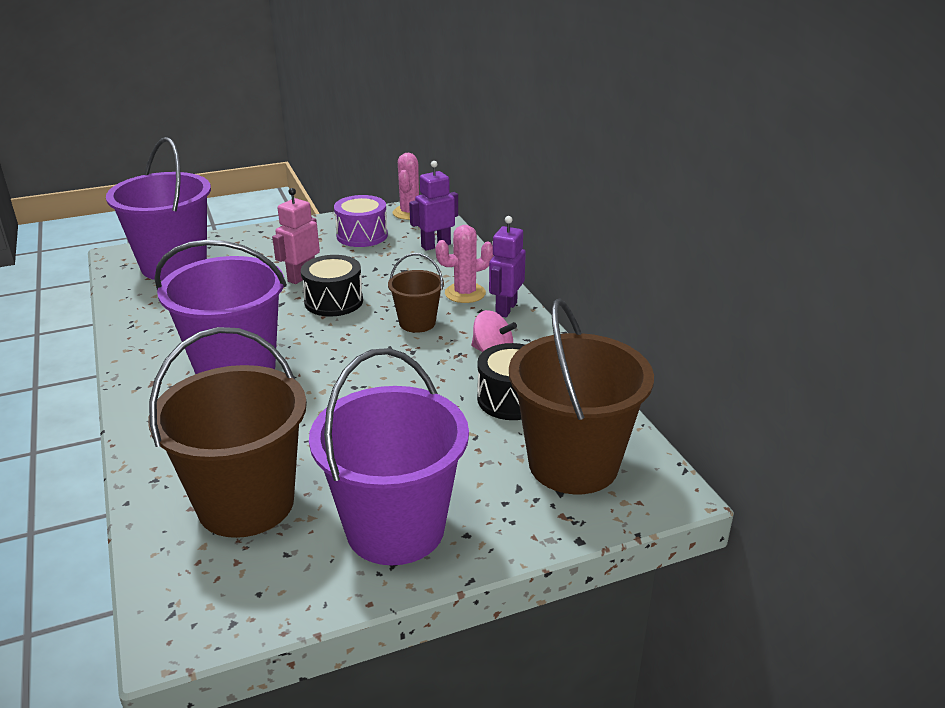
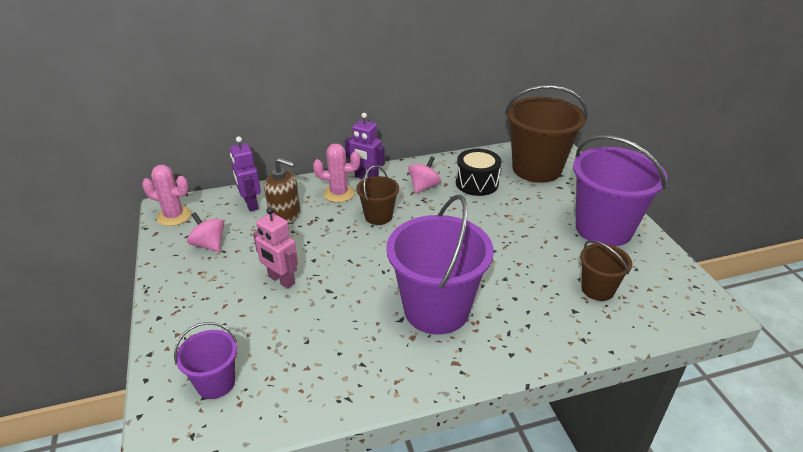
camera: 85 degrees left, 5 degrees up
purple bucket [106,137,211,281] -> purple bucket [174,322,237,399], size x0.51
brown bucket [149,327,307,538] -> brown bucket [580,240,632,301], size x0.51
black drum [301,255,363,317] -> none
purple drum [334,195,388,247] -> pink spinning top [187,212,224,252]
pink cactus [435,225,494,303] -> pink cactus turned 75 degrees counterclockwise [313,143,360,202]
none -> brown soap dispenser [264,158,300,224]

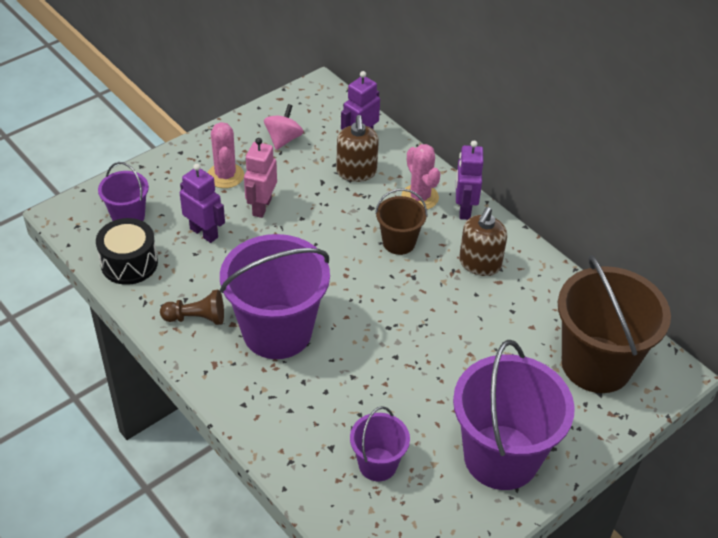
camera: 65 degrees right, 10 degrees up
pink cactus [142,165,191,226] -> pink cactus moved to [208,122,244,188]
pink spinning top [408,156,441,193] -> brown soap dispenser [459,207,507,276]
black drum [456,149,502,196] -> black drum moved to [96,218,158,285]
brown bucket [580,240,632,301] -> purple bucket [350,406,410,481]
none -> brown pawn [160,290,224,325]
none -> purple robot [180,164,225,243]

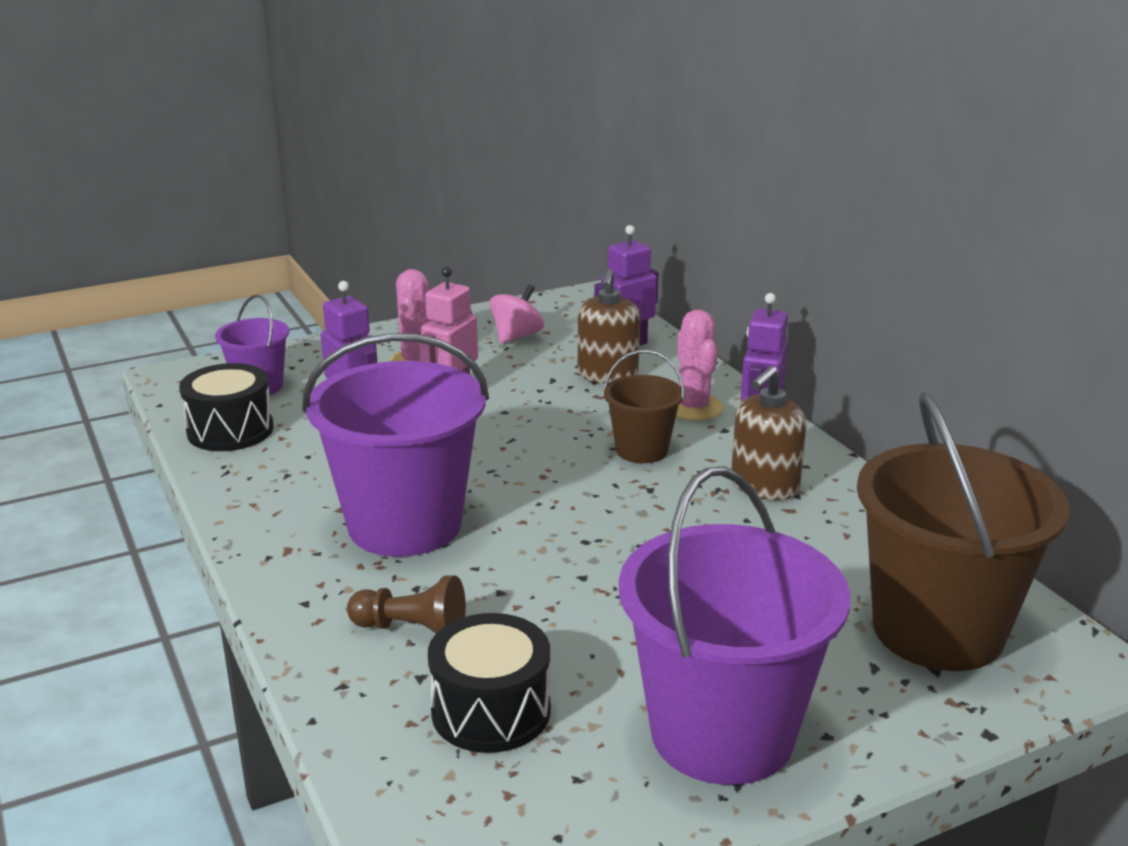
camera: 15 degrees right, 20 degrees down
brown pawn [160,290,224,325] -> brown pawn moved to [347,575,466,633]
purple bucket [350,406,410,481] -> black drum [428,613,551,753]

